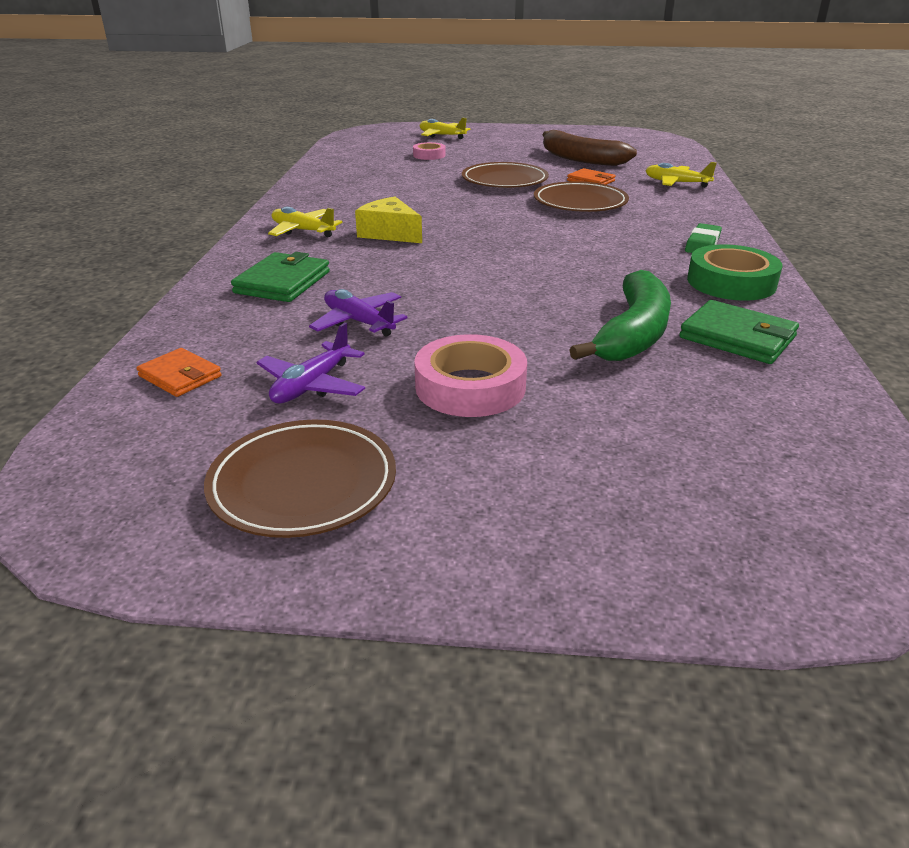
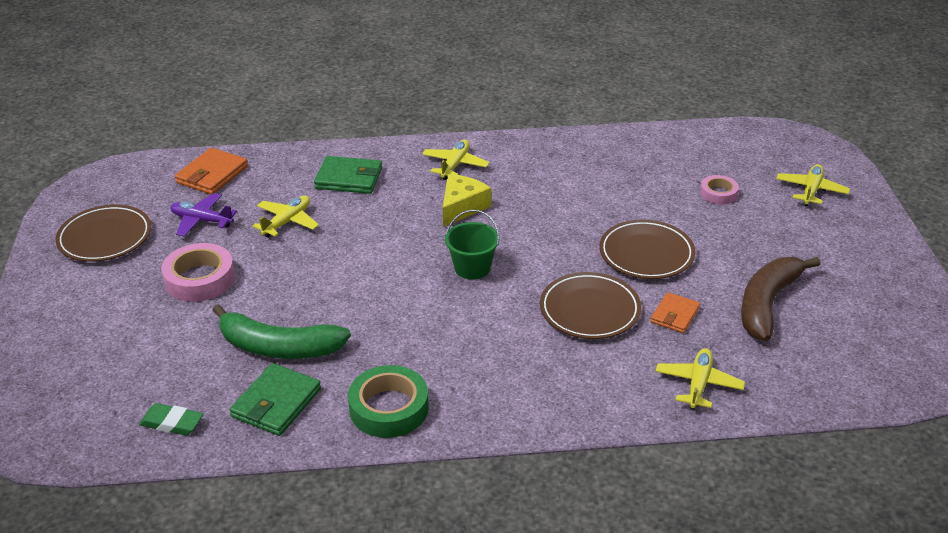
camera: 80 degrees right, 5 degrees up
orange wallet [136,348,222,397] -> orange wallet [175,148,248,194], size x1.53
purple plane [309,289,407,337] -> yellow plane [253,196,319,238]
green eraser [685,223,722,253] -> green eraser moved to [139,403,203,435]
none -> green bucket [445,210,500,279]

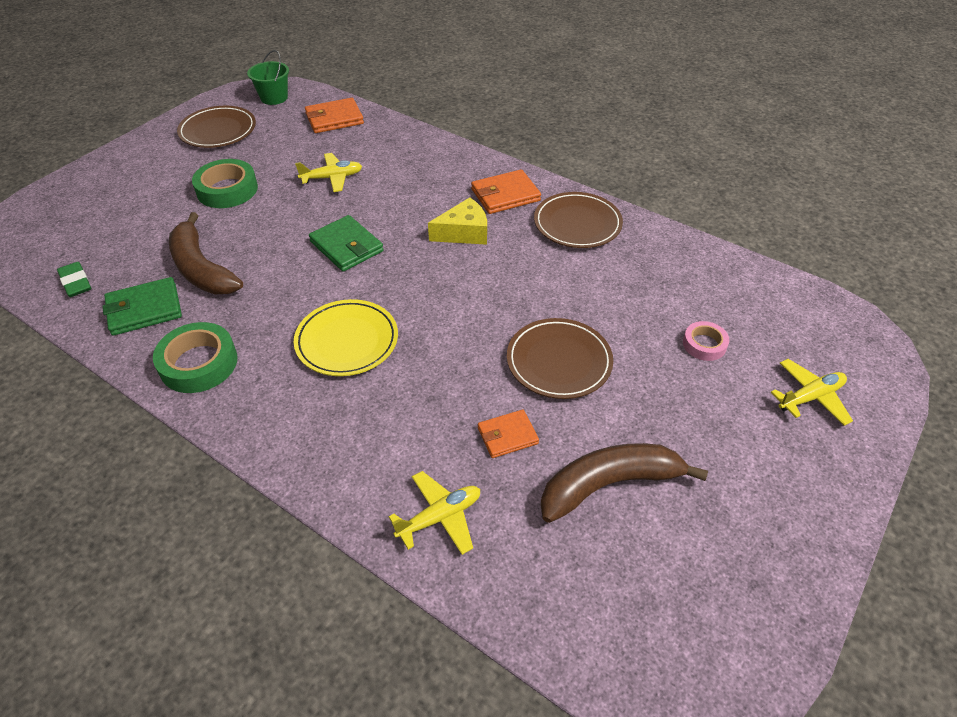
camera: 40 degrees right, 10 degrees up
pink tape [161,243,235,302] -> green tape [192,159,258,208]
purple plane [170,193,237,236] -> none
green banana [213,304,351,359] -> brown banana [169,212,243,294]
green wallet [314,156,382,194] -> green wallet moved to [309,215,384,272]
yellow plane [422,140,489,180] -> orange wallet [471,169,541,214]
green bucket [445,210,500,279] -> green bucket moved to [247,50,289,105]
brown plate [540,272,641,339] -> brown plate moved to [534,192,623,248]
none -> yellow plate [294,299,398,376]

